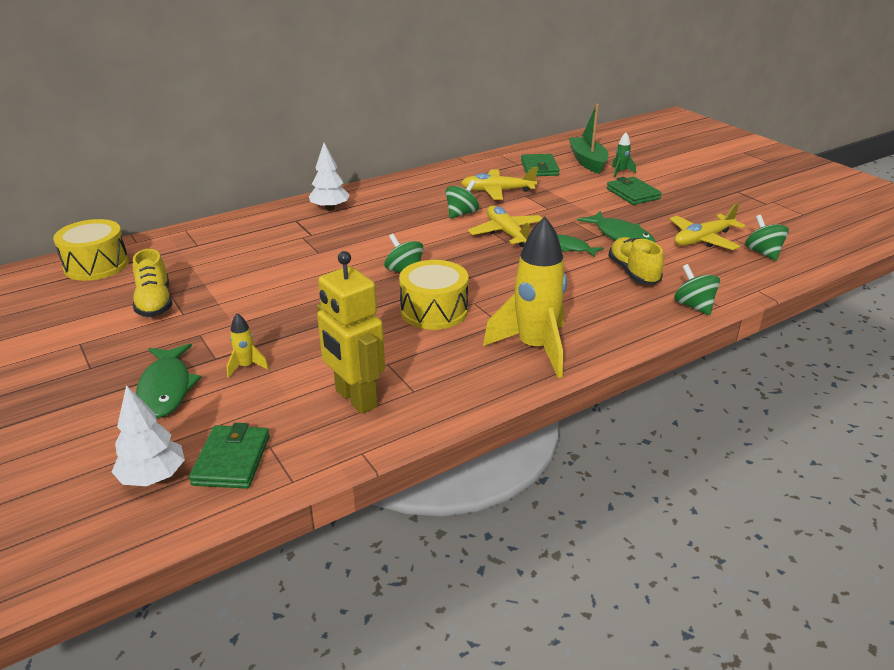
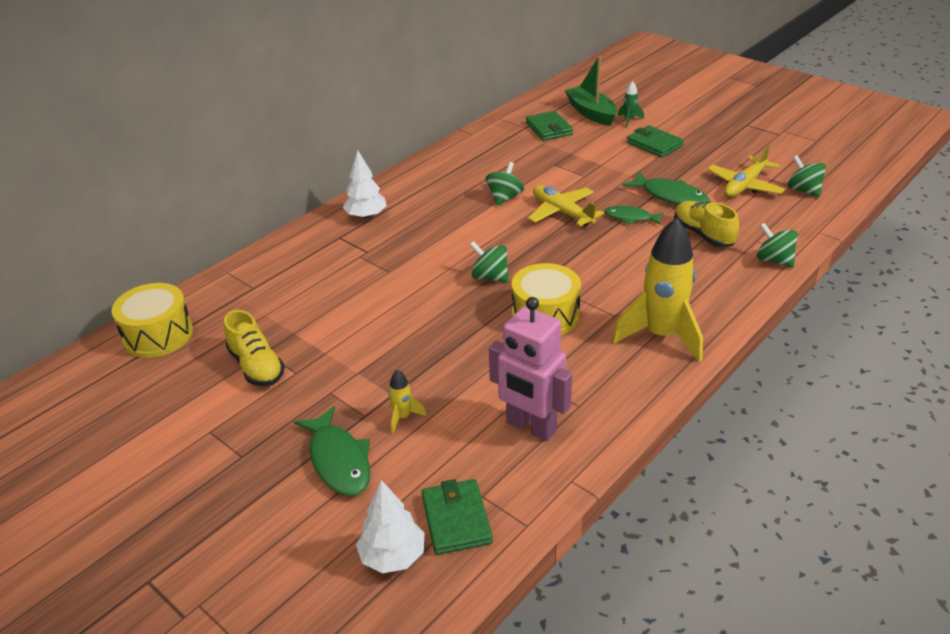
camera: 15 degrees left, 5 degrees up
yellow robot [317,251,385,414] -> pink robot [489,297,572,441]
yellow plane [461,167,538,200] -> none

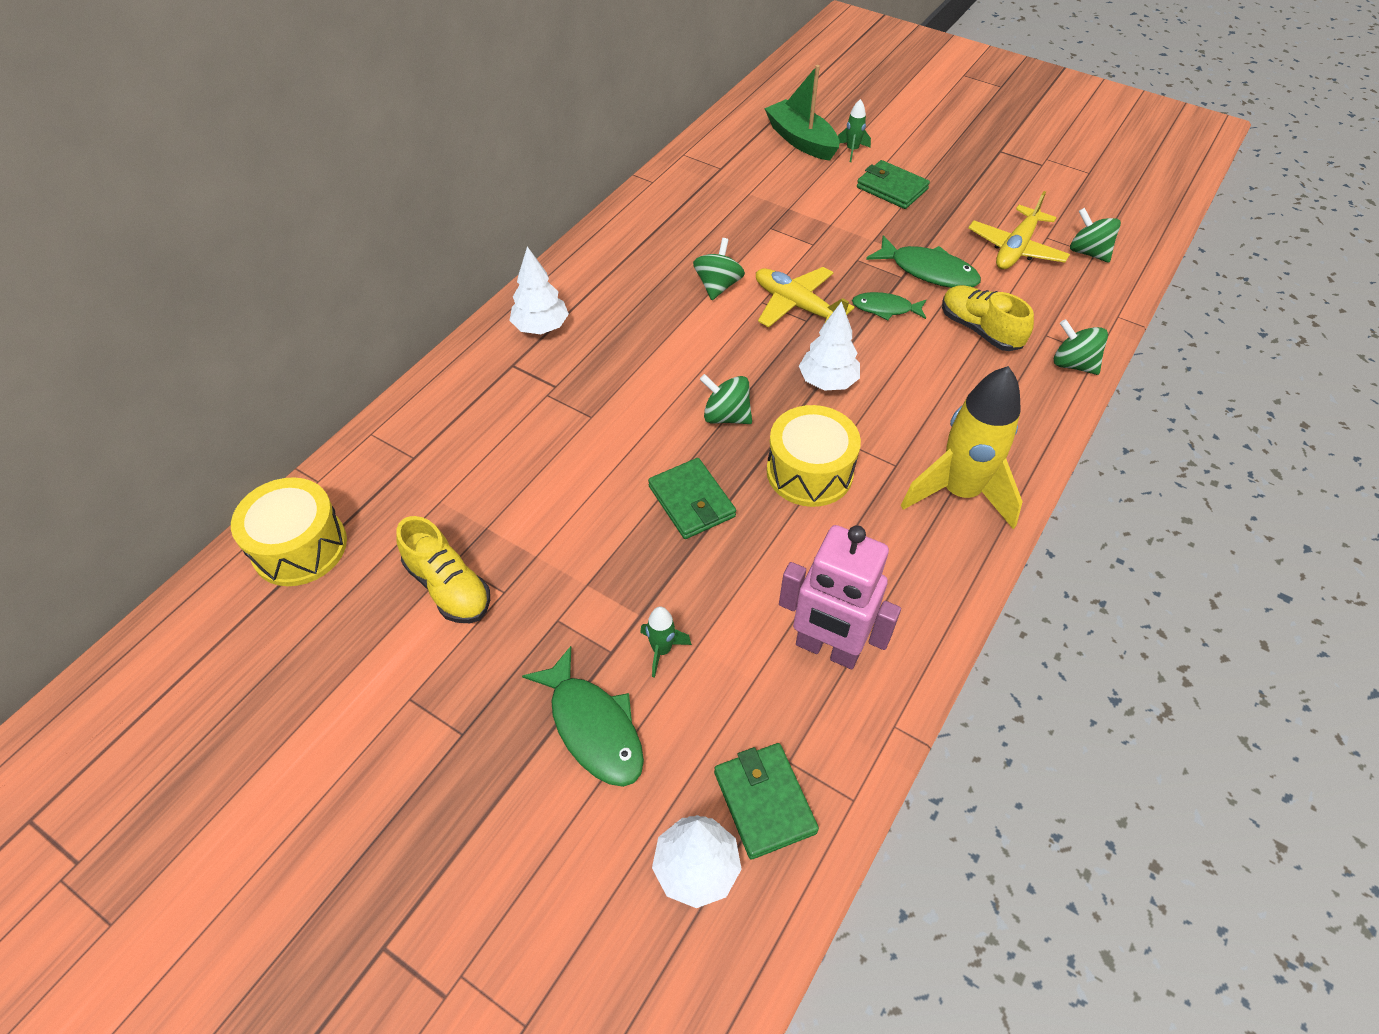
camera: 10 degrees left, 15 degrees up
yellow rocket [388,370,427,434] -> green rocket [640,607,692,678]
green wallet [526,111,573,141] -> green wallet moved to [648,458,736,539]
none -> white tree [799,301,860,391]

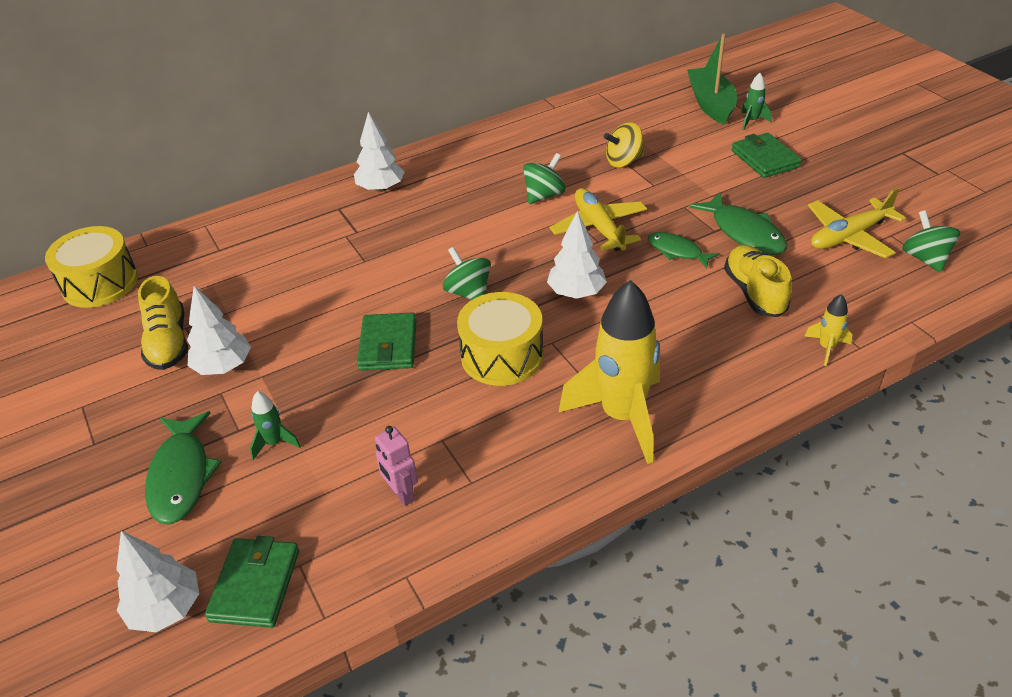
camera: 30 degrees right, 10 degrees down
pink robot [779,525,901,669] -> pink robot [375,426,418,506], size x0.52
green spinning top [1054,319,1108,375] -> yellow rocket [804,294,852,366]
none -> white tree [187,286,251,375]
none -> yellow spinning top [604,122,644,167]

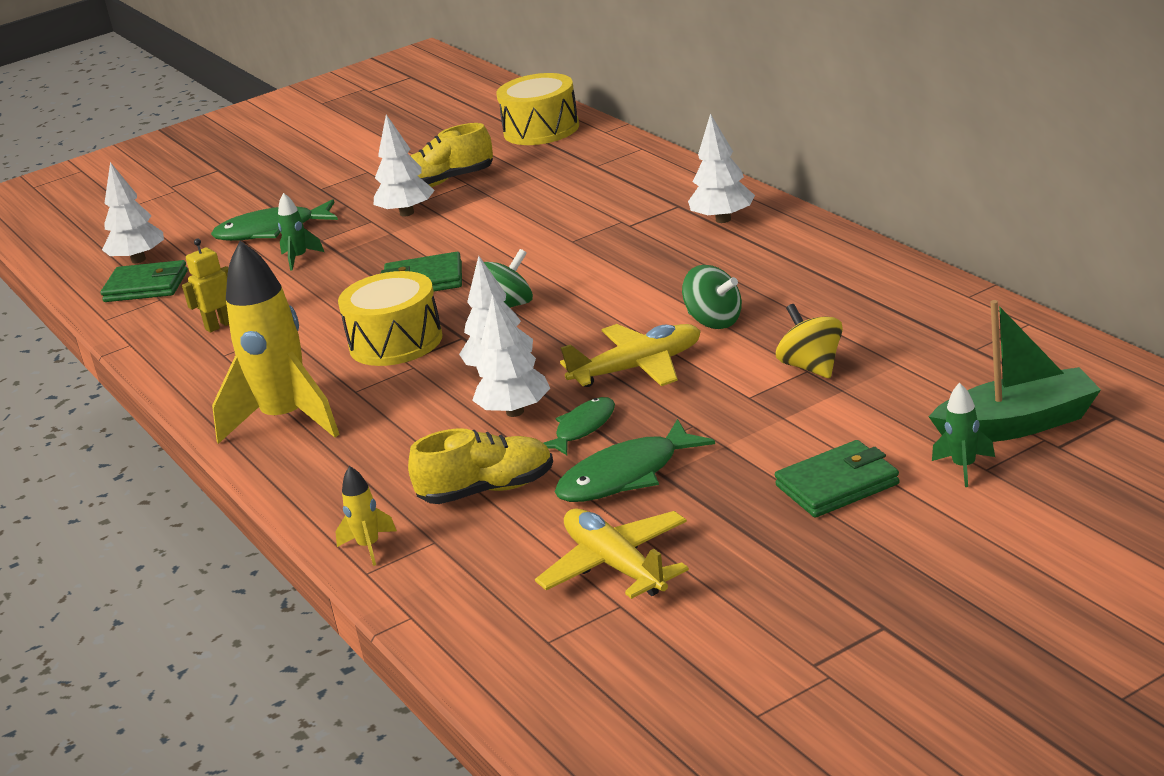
camera: 90 degrees right, 15 degrees down
pink robot [375,426,418,506] -> yellow robot [182,239,229,333]
green spinning top [902,210,960,273] -> none
none -> white tree [472,294,550,417]

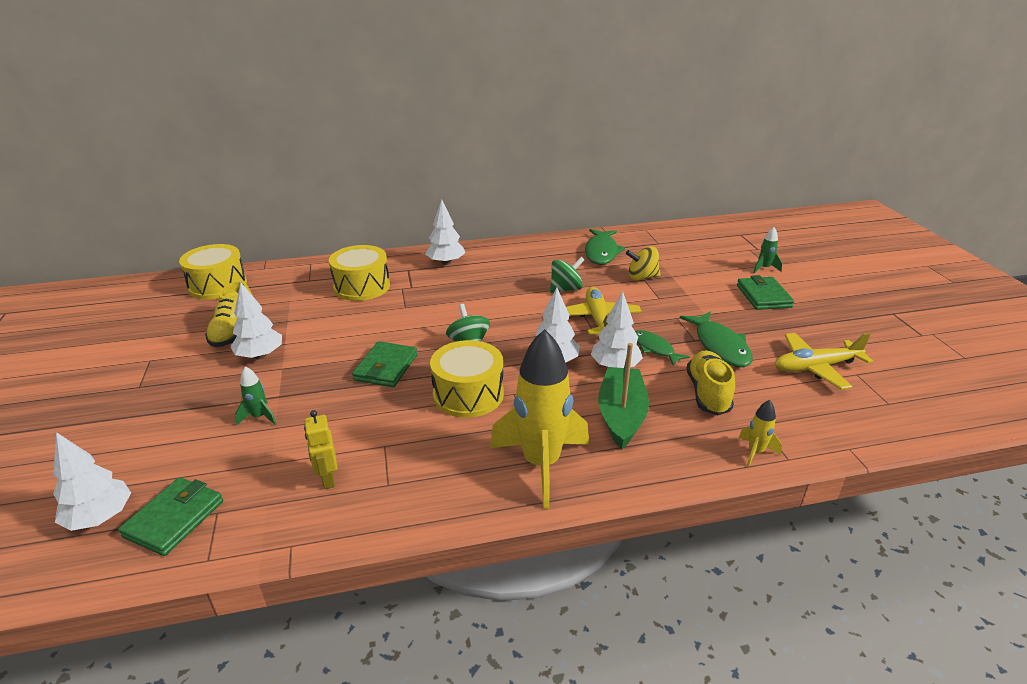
camera: 75 degrees left, 5 degrees up
green fish [211,199,338,241] -> green fish moved to [585,229,625,265]
green boat [929,300,1101,442] -> green boat moved to [598,343,649,450]
none -> yellow drum [329,245,390,301]

